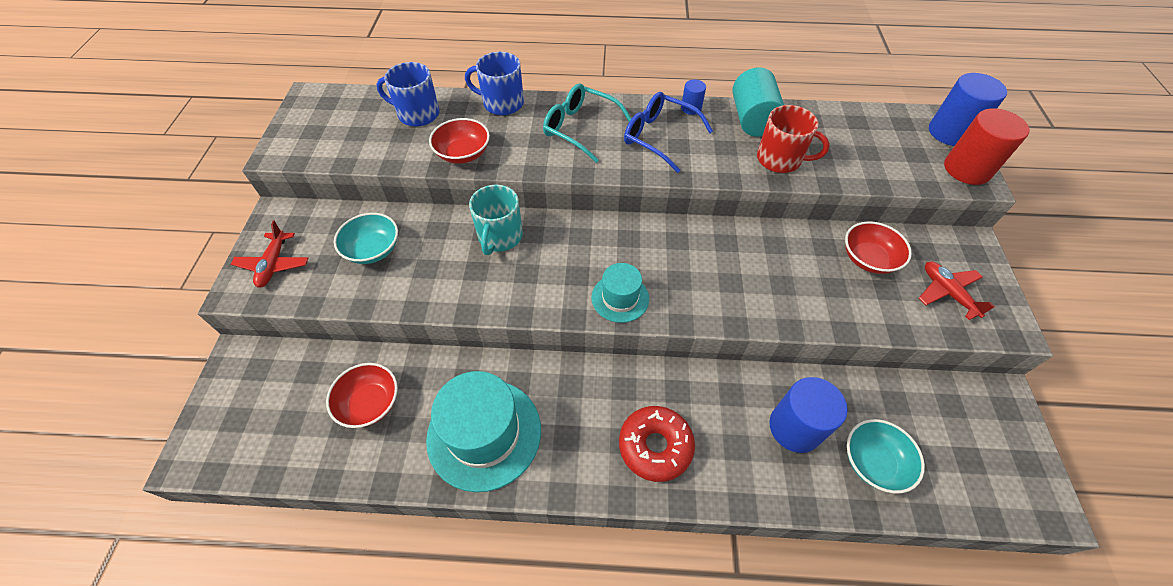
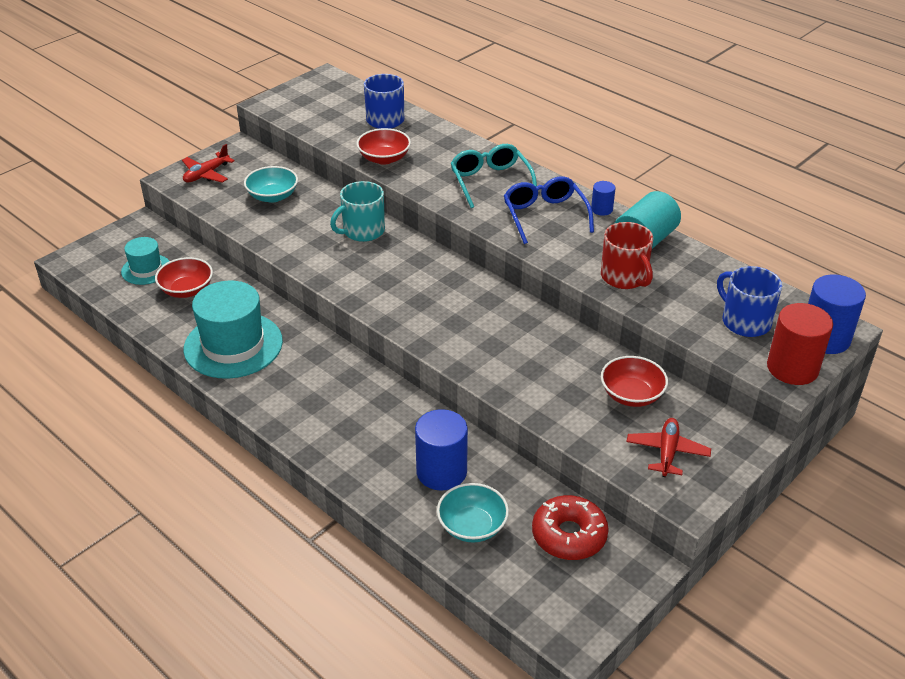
camera: 40 degrees right, 15 degrees down
blue mug [465,52,524,115] -> blue mug moved to [717,266,782,337]
turquoise hat [592,263,649,323] -> turquoise hat moved to [121,237,169,285]
red donut [619,406,695,482] -> red donut moved to [532,495,609,560]

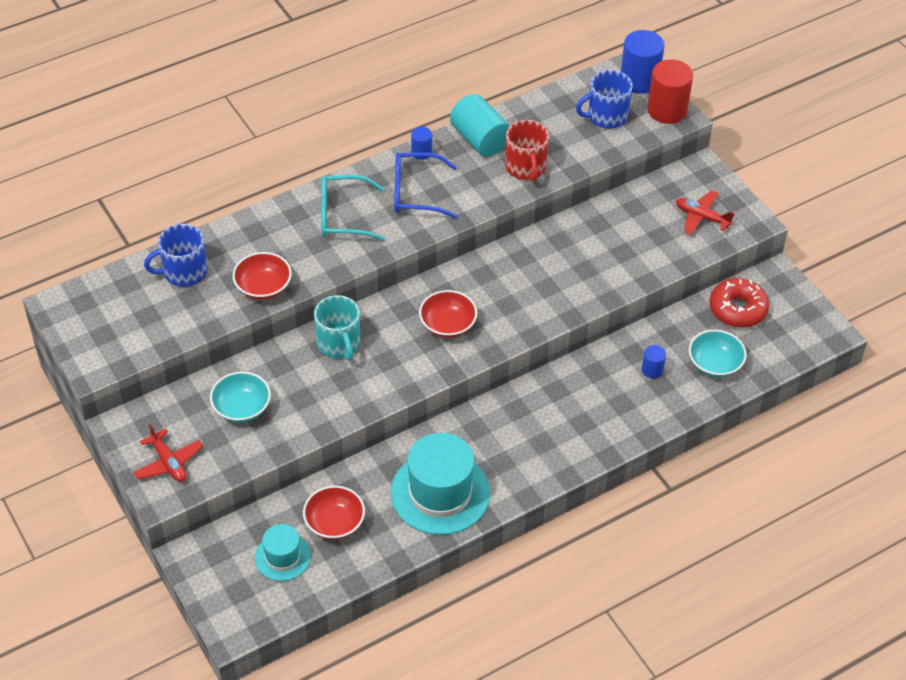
camera: 75 degrees left, 10 degrees up
blue cylinder [415,409,468,490] -> blue cylinder [642,345,666,379], size x0.51
red mug [601,222,653,289] -> red mug turned 90 degrees clockwise [505,120,549,182]
red bowl [601,356,668,407] -> red bowl moved to [419,290,477,338]

